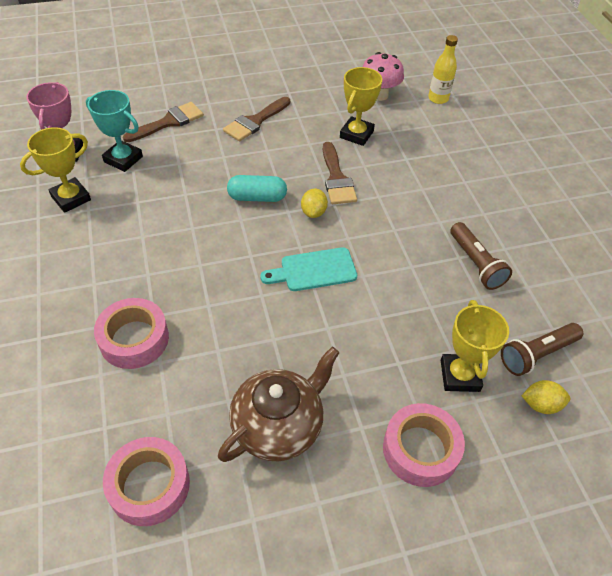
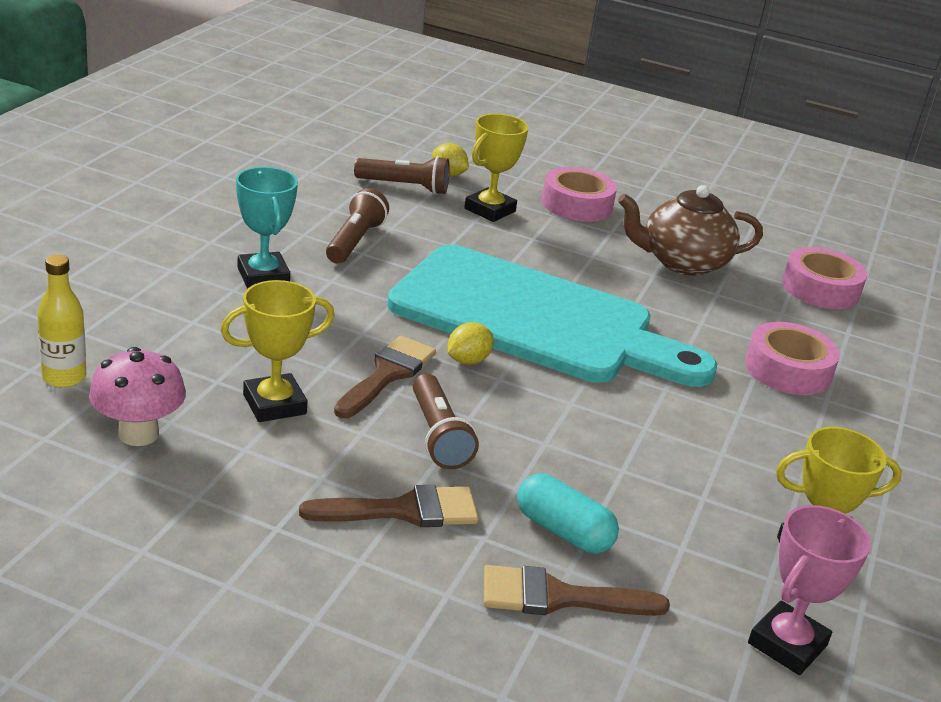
camera: 145 degrees left, 20 degrees down
turquoise trophy [86,90,143,172] -> turquoise trophy moved to [236,167,298,288]
turquoise capsule [227,175,287,202] -> turquoise capsule moved to [517,474,619,554]
turquoise cutting board [260,247,357,291] -> turquoise cutting board [387,245,717,387], size x2.50
none -> brown flashlight [413,374,479,469]

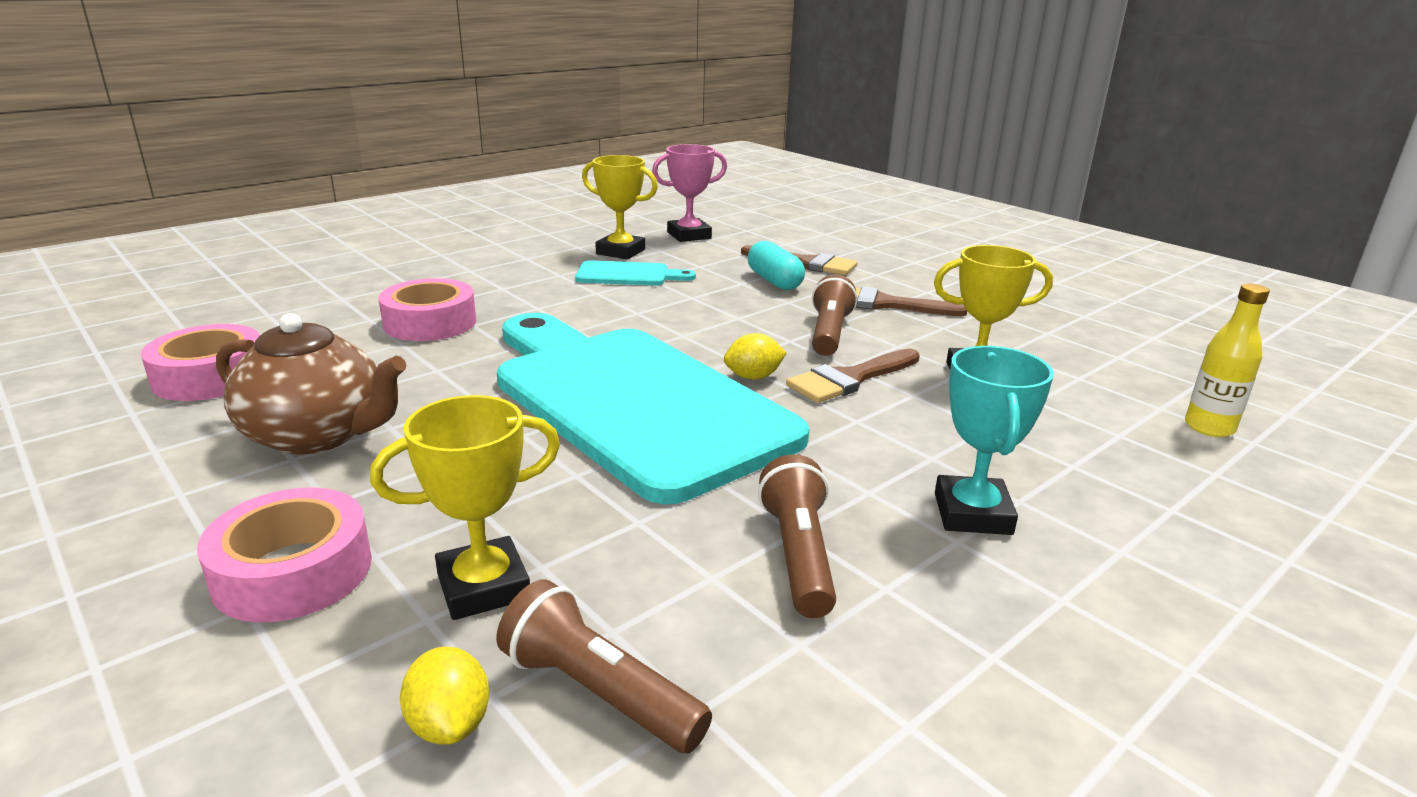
camera: 150 degrees left, 5 degrees down
pink mushroom [89,347,186,446] -> none
brown flashlight [326,188,389,263] -> brown flashlight turned 135 degrees clockwise [758,454,836,618]
none -> turquoise cutting board [575,260,696,286]

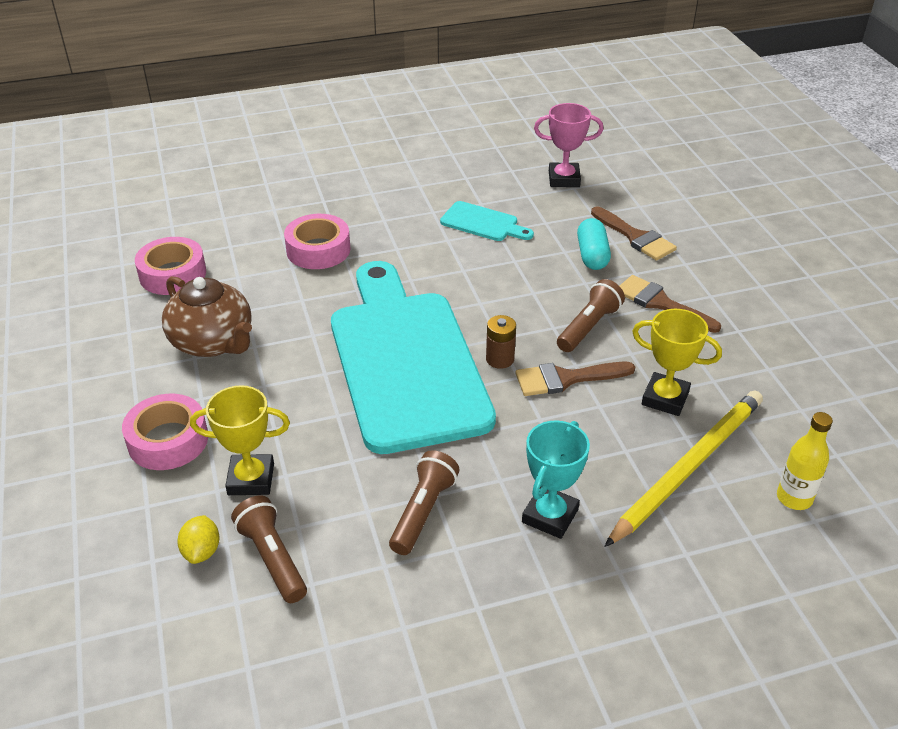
camera: 25 degrees right, 15 degrees up
yellow trophy [582,155,658,259] -> none
yellow lemon [724,333,787,380] -> brown battery [486,315,516,369]
none -> yellow pencil [604,390,763,547]

